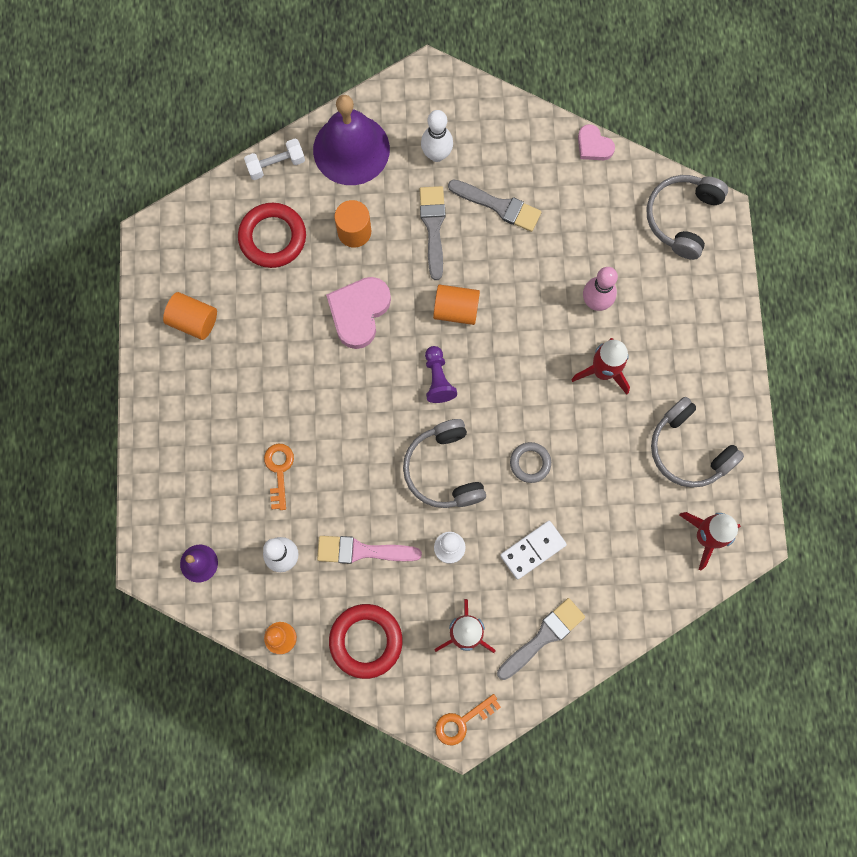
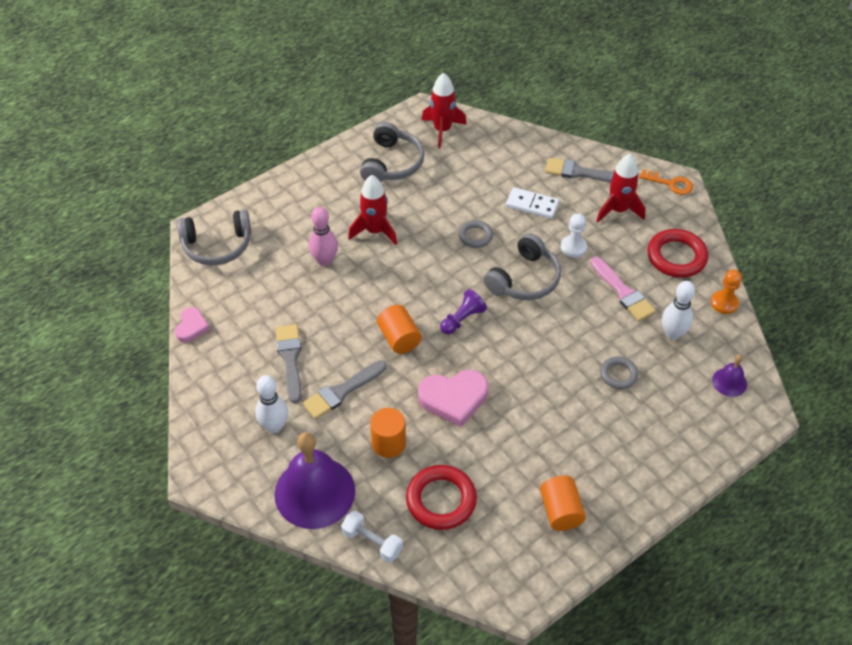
camera: 125 degrees left, 25 degrees down
orange key [264,444,294,510] -> grey ring [600,356,638,389]

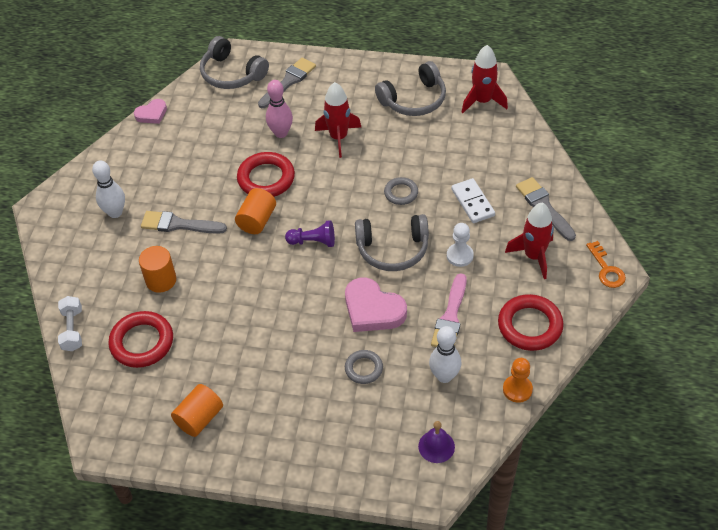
camera: 50 degrees right, 0 degrees up
purple bell [274,432,355,529] -> none
grey brush [275,324,302,403] -> grey brush moved to [258,57,316,108]
pink heart [418,370,488,427] -> pink heart moved to [345,278,407,332]
none -> red ring [237,152,295,197]

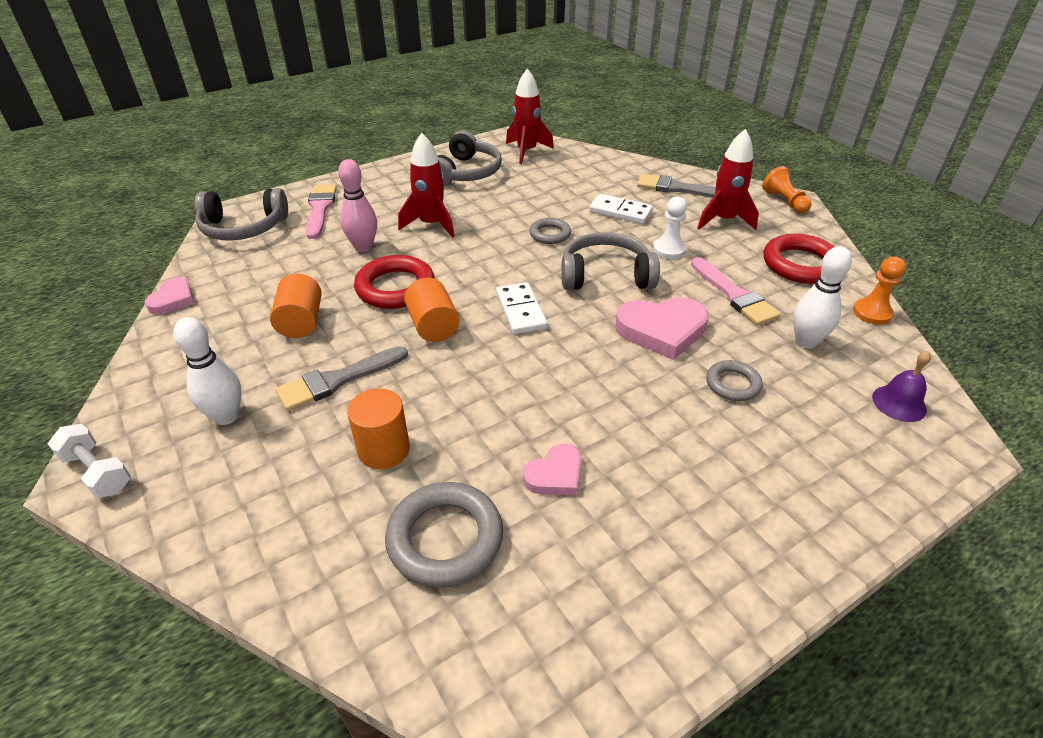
camera: 45 degrees left, 10 degrees down
white dumbbell [58,296,82,351] -> white dumbbell moved to [47,424,131,499]
red ring [108,311,173,368] -> grey ring [385,482,503,588]
orange cylinder [171,384,223,437] -> orange cylinder moved to [270,274,322,338]
grey brush [258,57,316,108] -> pink brush [306,184,337,239]
purple pawn [285,220,335,247] -> white domino [496,282,548,334]
grey headphones [355,214,429,271] -> grey headphones turned 135 degrees counterclockwise [561,232,660,290]
orange key [586,241,626,288] -> orange pawn [762,166,811,213]
none -> pink heart [523,444,582,495]

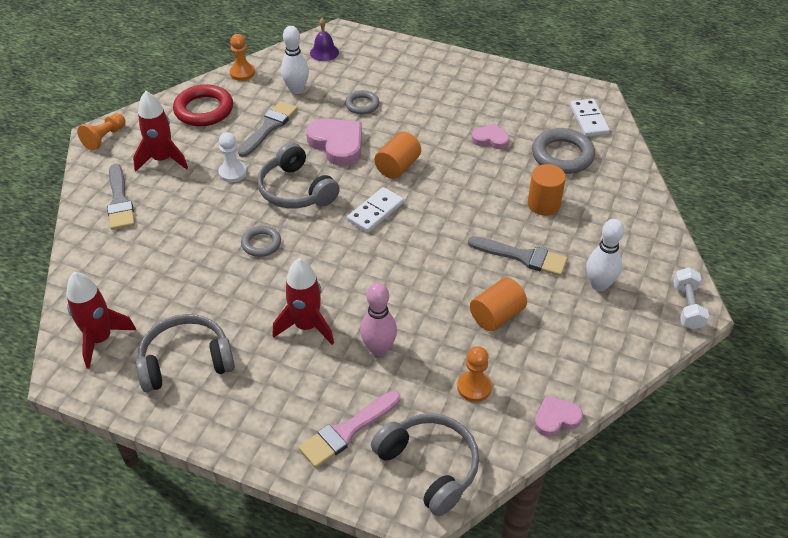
camera: 125 degrees left, 5 degrees up
red ring [354,255,435,309] -> none
orange cylinder [404,278,460,342] -> orange cylinder moved to [374,132,421,179]
white domino [589,194,653,224] -> white domino moved to [570,99,610,137]
pink brush [691,257,780,325] -> grey brush [238,101,298,157]
none -> orange pawn [457,346,492,402]

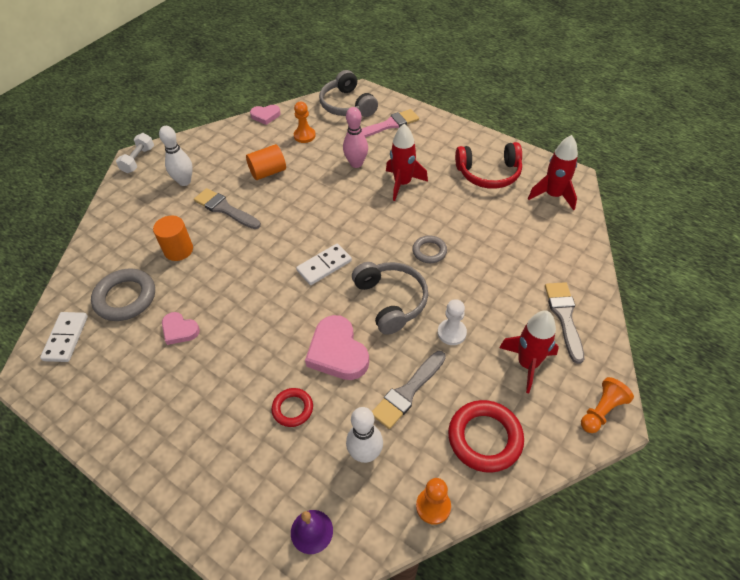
camera: 165 degrees left, 5 degrees up
grey headphones [136,314,235,392] -> red headphones [455,142,522,189]
grey ring [345,90,380,114] -> red ring [272,388,313,427]
orange cylinder [374,132,421,179] -> none

